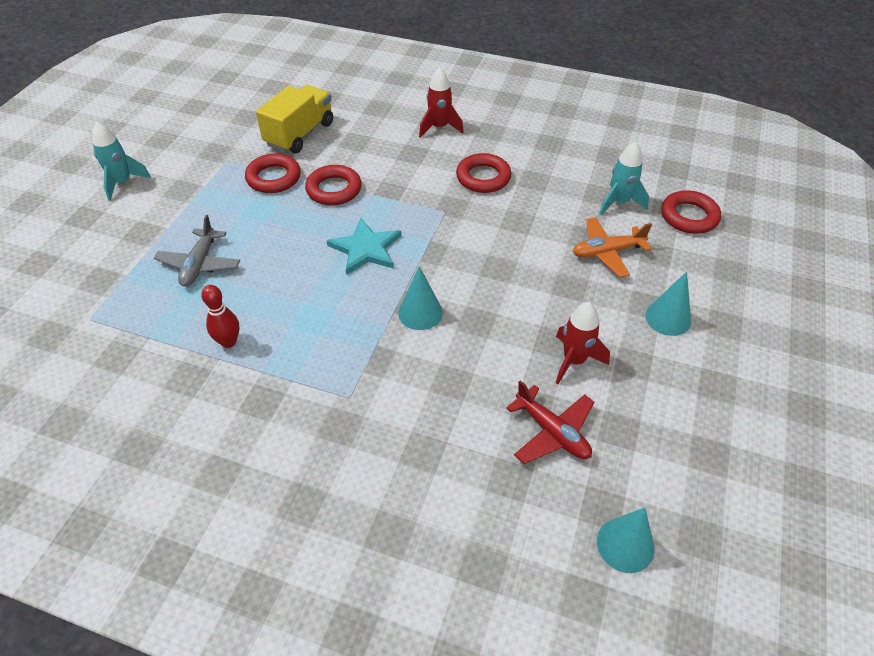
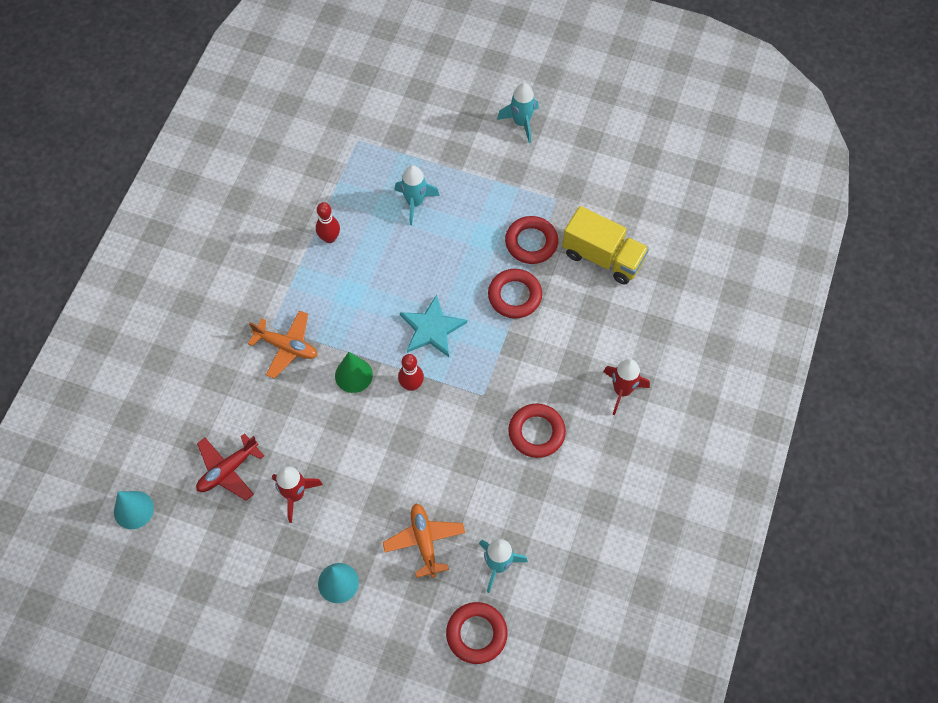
camera: 90 degrees right, 15 degrees up
grey plane [154,215,240,287] -> turquoise rocket [395,165,440,225]
turquoise cone [398,266,443,330] -> green cone [335,352,373,393]
none -> orange plane [248,310,317,379]
none -> red bowling pin [398,354,424,391]

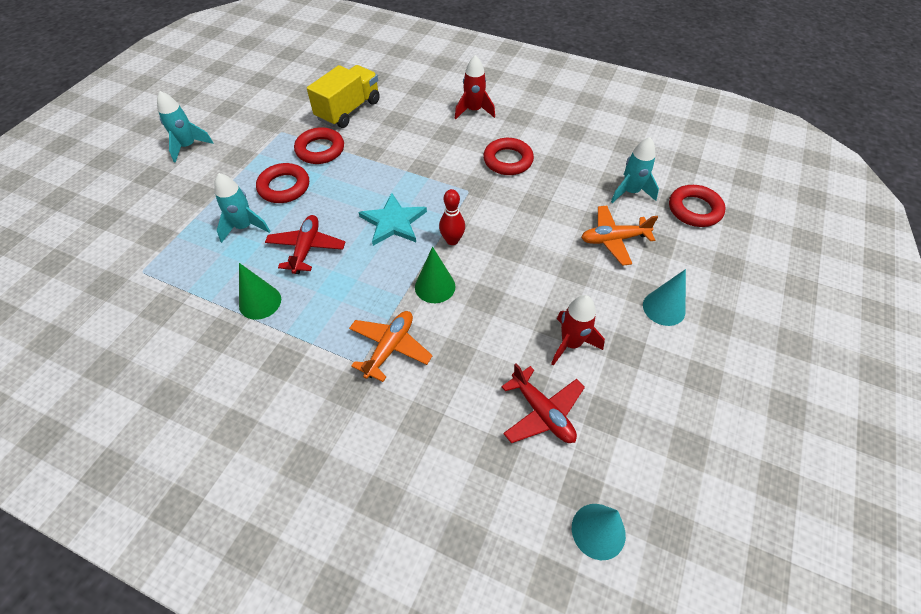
camera: 85 degrees left, 10 degrees down
red bowling pin [316,202,340,243] -> green cone [239,263,281,320]
red ring [488,269,542,318] -> red ring moved to [256,163,309,203]
none -> red plane [265,215,345,274]

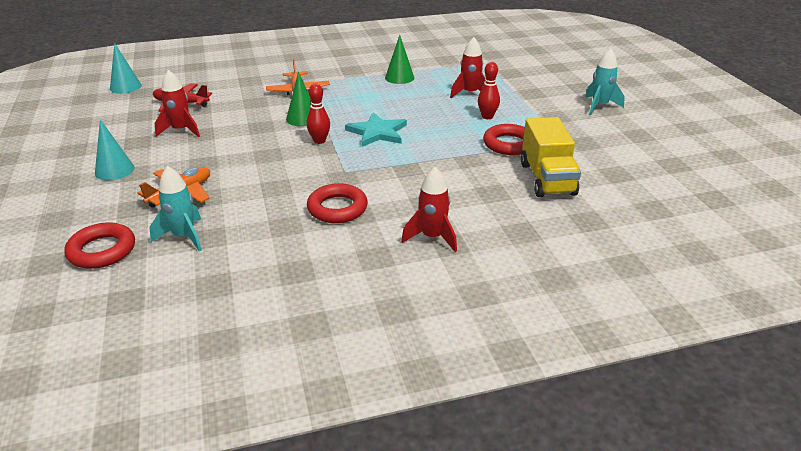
camera: 140 degrees right, 20 degrees down
turquoise rocket [214,173,270,243] -> red rocket [450,37,485,98]
red ring [256,163,309,203] -> red bowling pin [478,62,500,119]
red plane [265,215,345,274] -> none

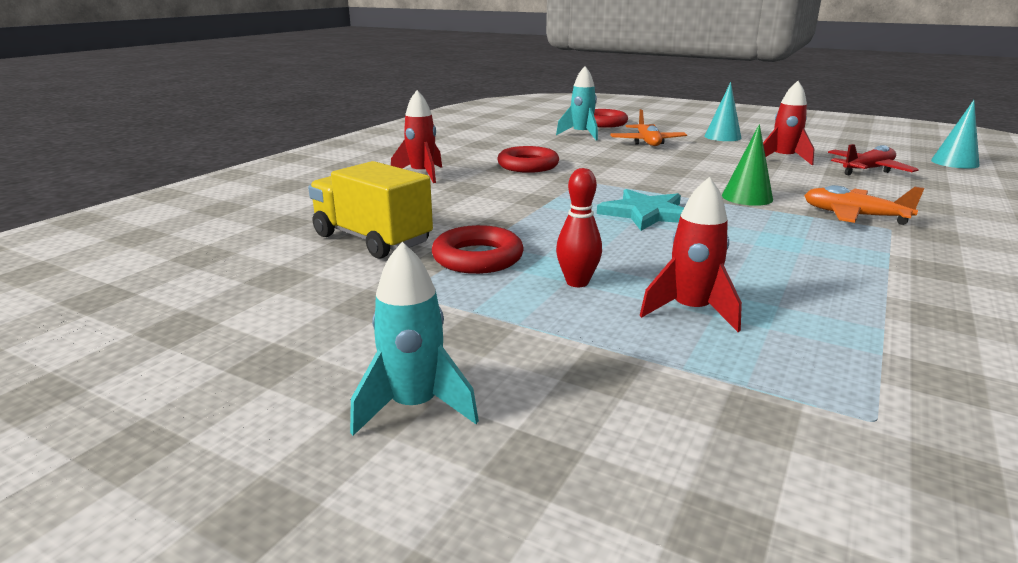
camera: 135 degrees right, 10 degrees down
red bowling pin [306,84,330,144] -> none
green cone [385,35,414,84] -> none

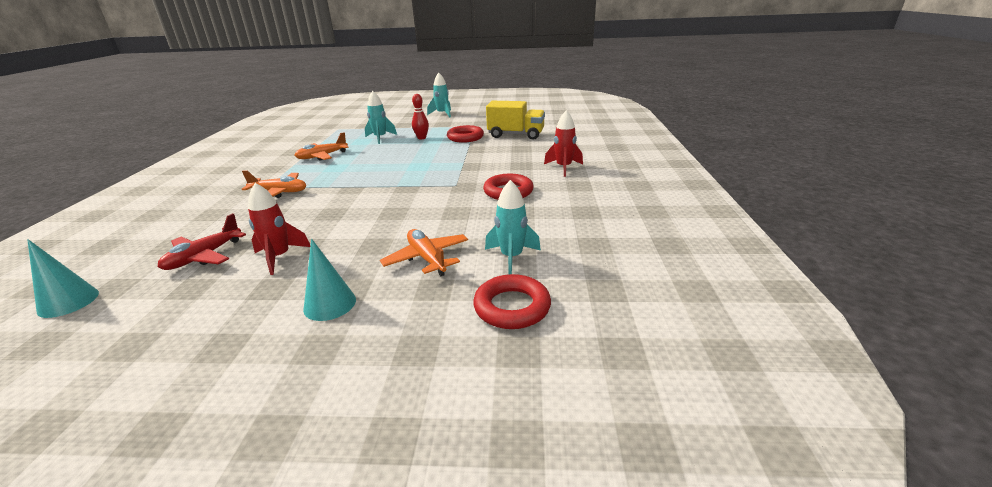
camera: 155 degrees right, 5 degrees up
turquoise star [597,189,684,231] -> none
red rocket [639,177,742,332] -> turquoise rocket [365,91,397,144]
green cone [722,124,773,206] -> none
none -> orange plane [294,132,349,161]

